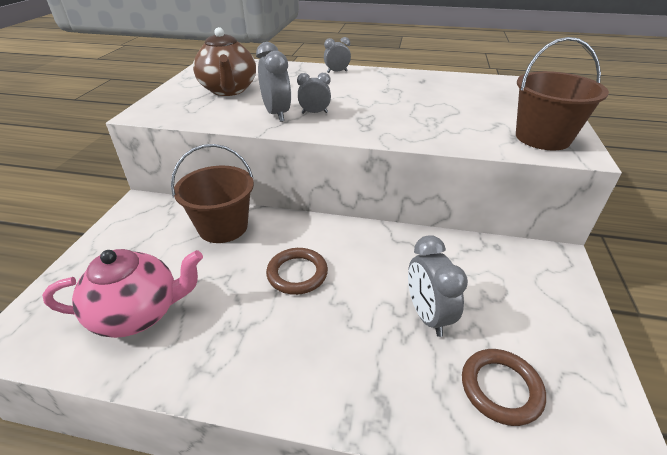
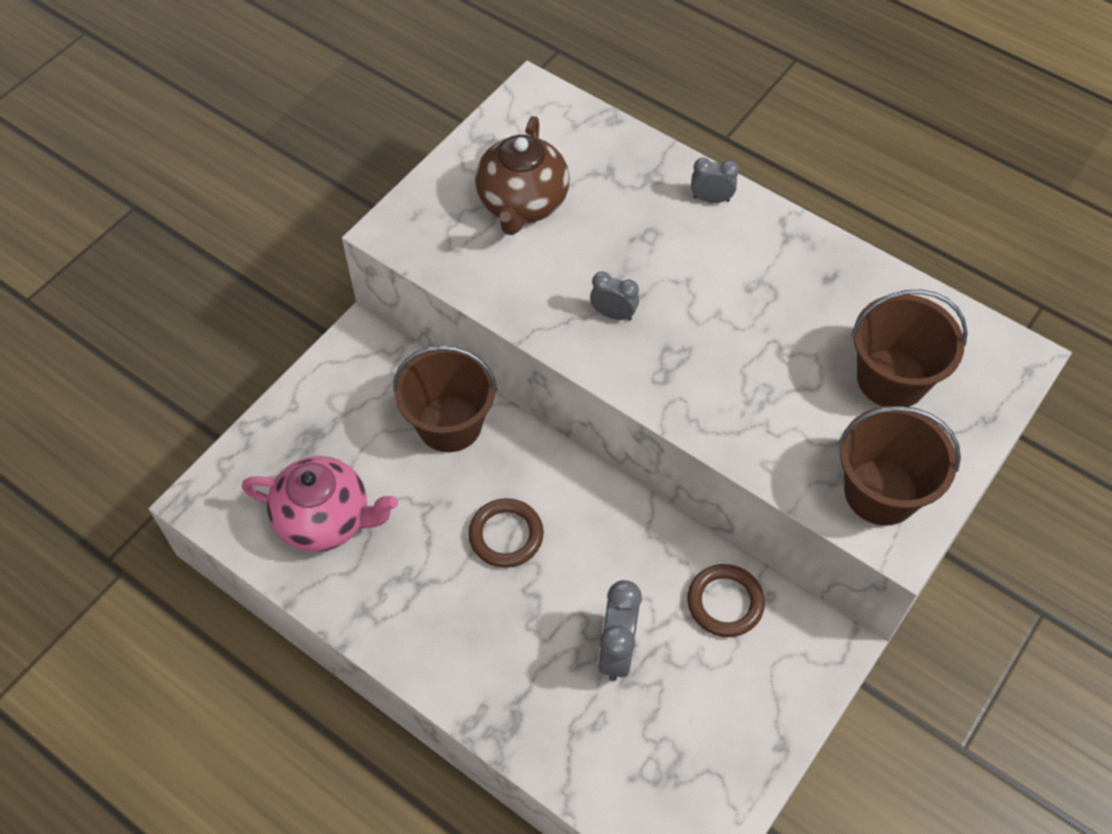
camera: 25 degrees right, 20 degrees up
grey clock [256,42,291,122] -> none
brown ring [462,349,546,426] -> brown ring moved to [687,564,765,637]
none -> brown bucket [851,290,967,407]

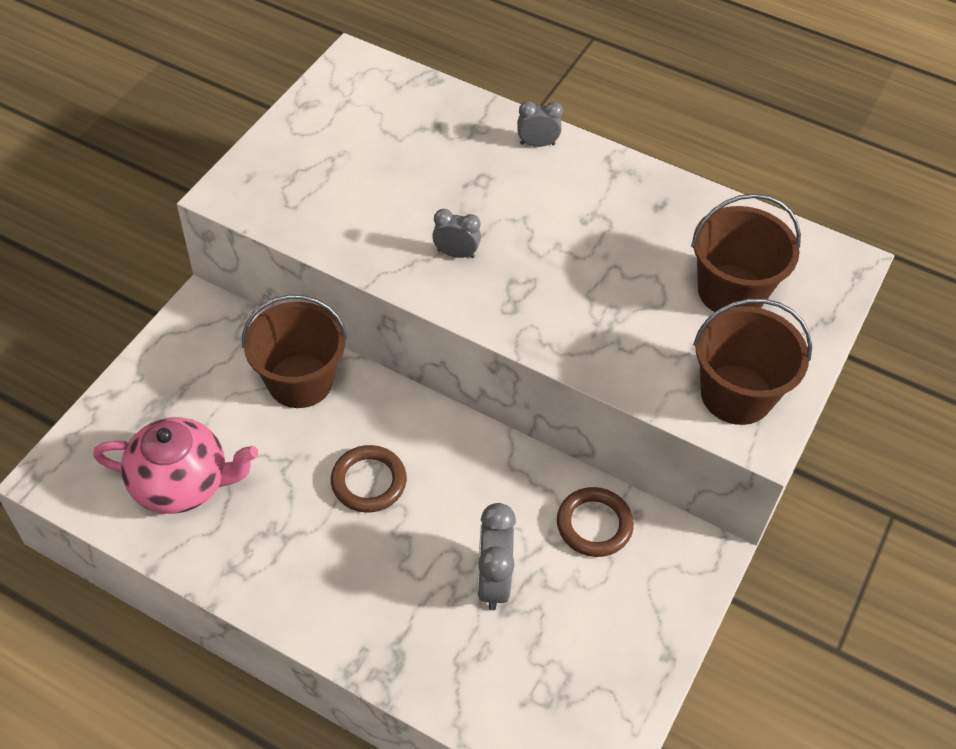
camera: 10 degrees left, 5 degrees down
brown teapot [475,116,570,235] -> none

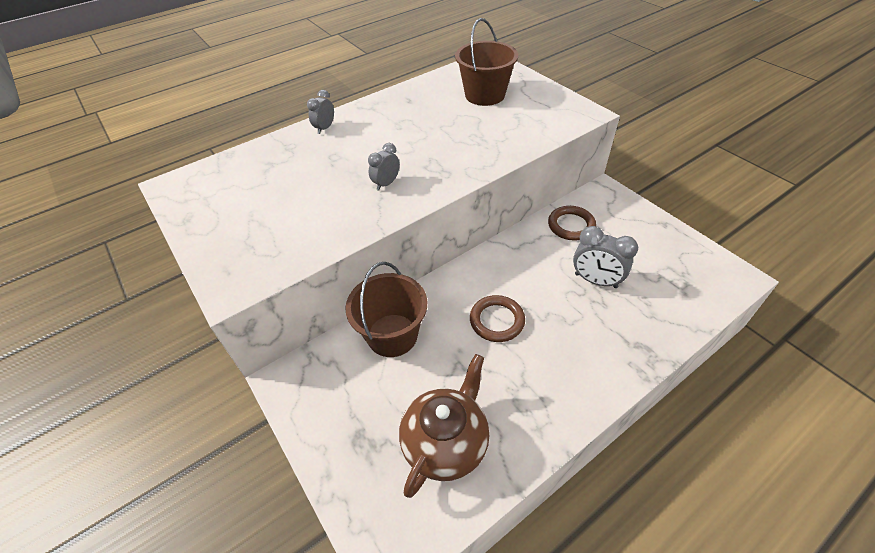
camera: 60 degrees left, 5 degrees down
pink teapot [93,417,258,514] -> brown teapot [399,354,489,498]
brown bucket [693,298,812,425] -> none

